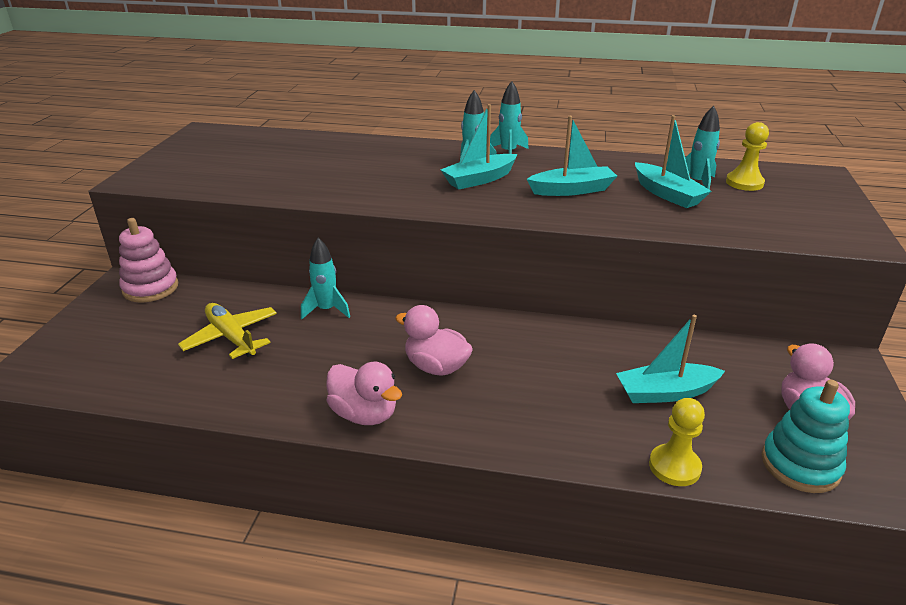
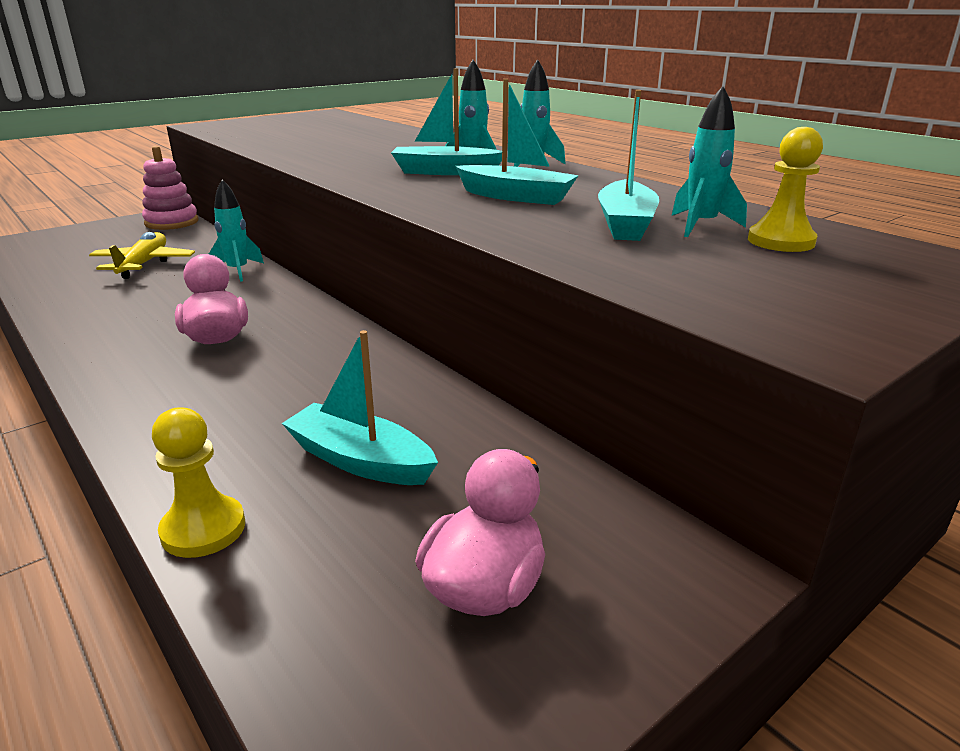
camera: 40 degrees right, 5 degrees down
pink duck [326,362,402,425] -> none
turquoise stacking toy [761,380,850,493] -> none

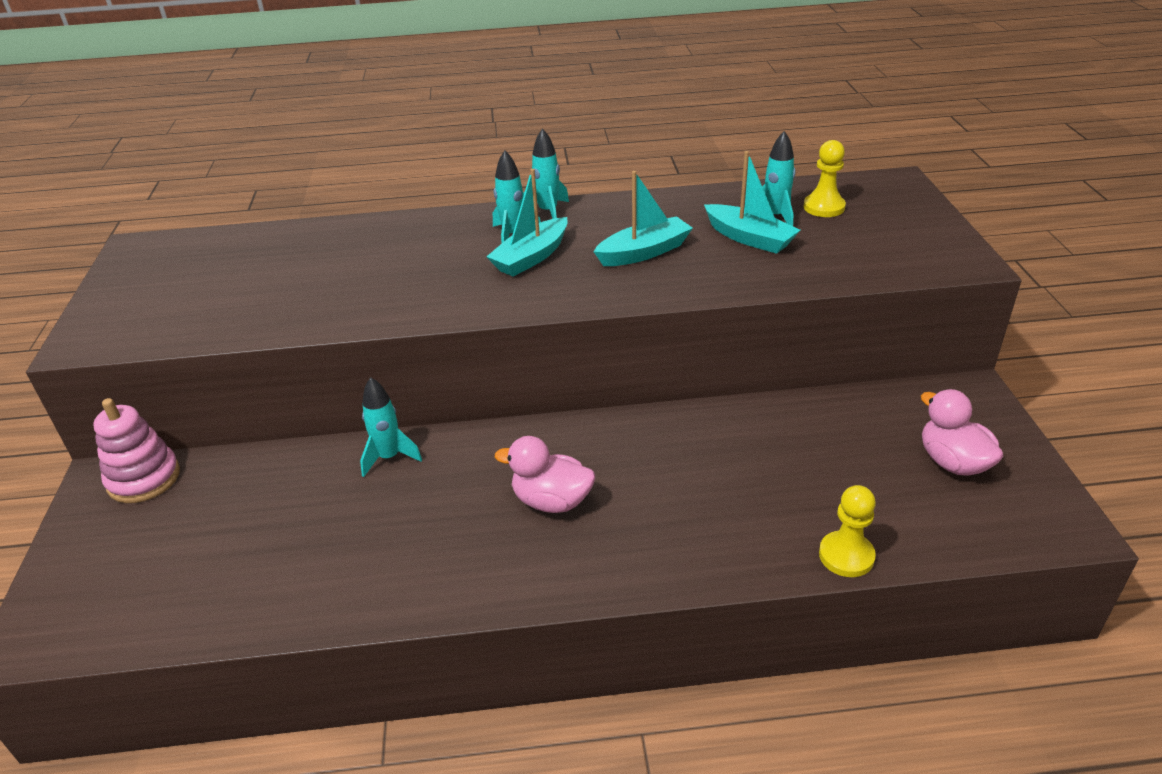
camera: 55 degrees left, 10 degrees up
yellow plane [89,232,195,279] -> none
turquoise boat [282,330,438,485] -> none

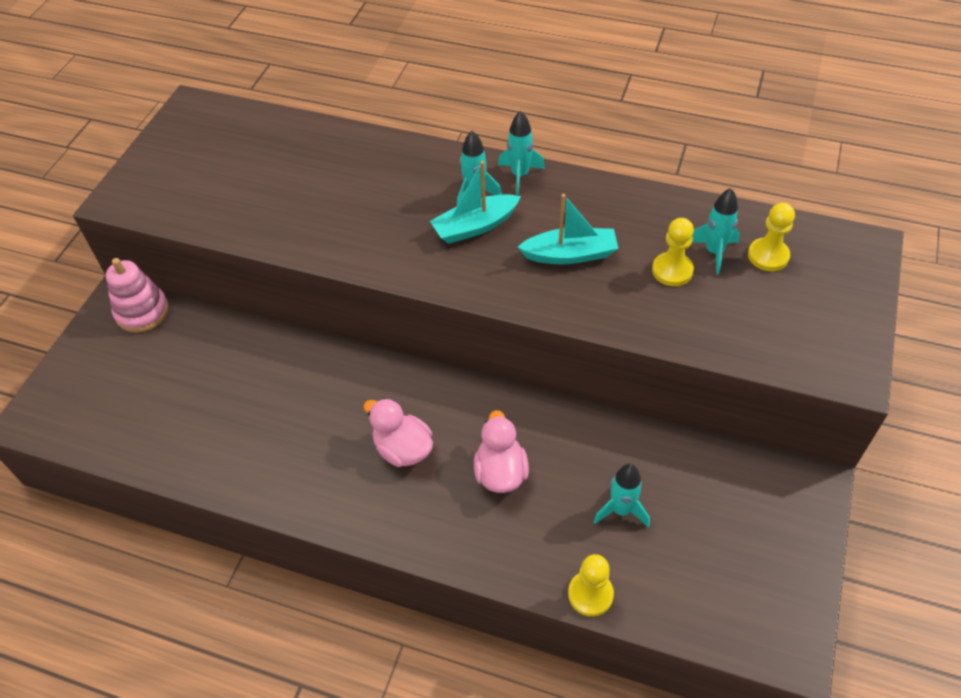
camera: 25 degrees right, 15 degrees up
turquoise rocket [360,377,422,477] -> turquoise rocket moved to [594,464,650,527]
turquoise boat [704,151,800,254] -> yellow pawn [652,218,694,286]
pink duck [921,389,1004,476] -> pink duck moved to [474,410,529,493]

